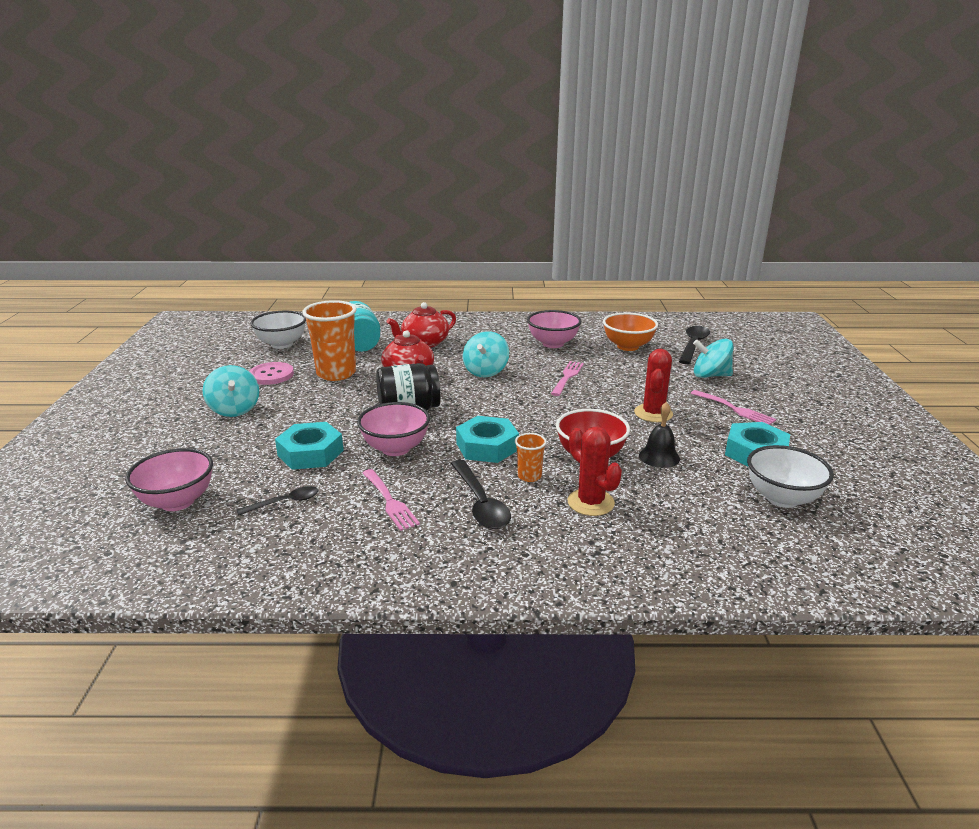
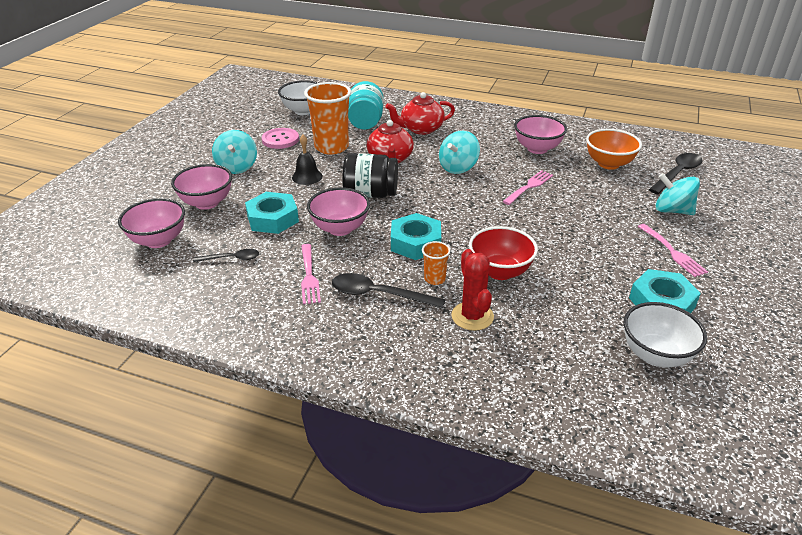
camera: 20 degrees right, 10 degrees up
black spoon [451,460,511,529] -> black spoon turned 105 degrees clockwise [332,273,445,309]
red cactus [634,349,673,422] -> none
black bell [639,402,680,468] -> black bell moved to [292,135,322,185]
none -> pink bowl [171,164,232,210]

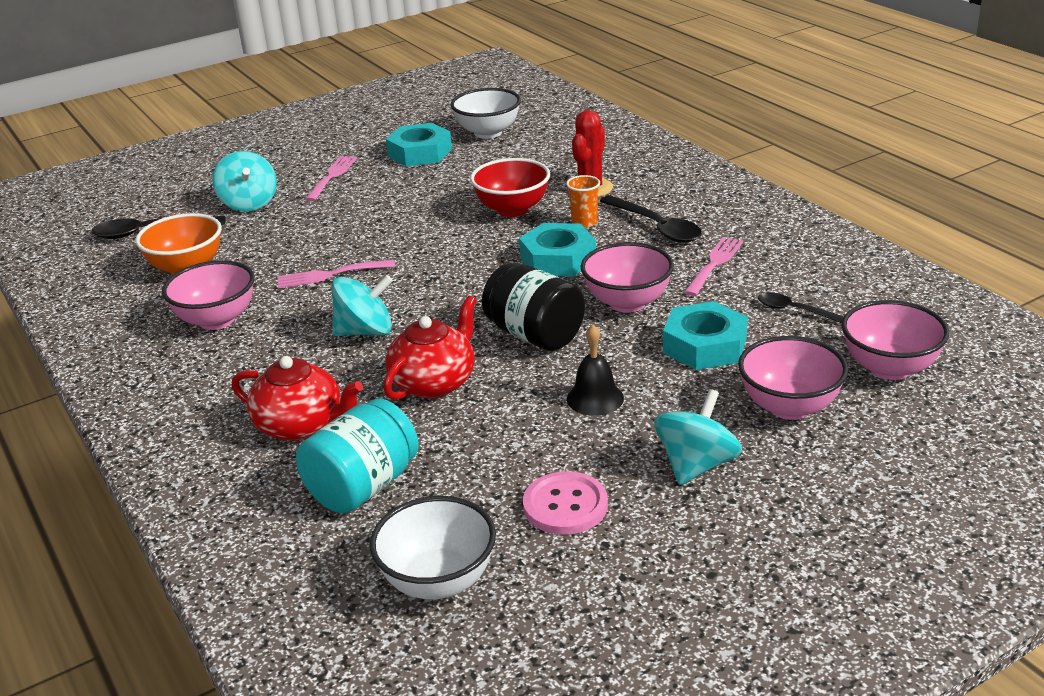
camera: 140 degrees left, 5 degrees down
orange cup [304,82,351,154] -> none

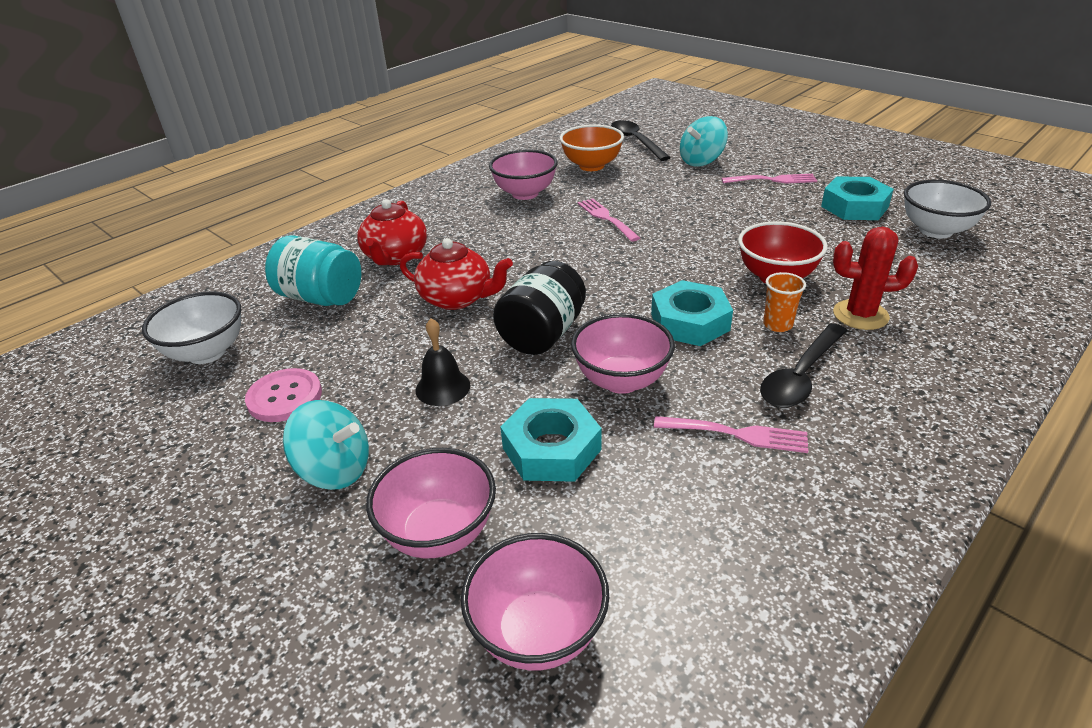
camera: 75 degrees right, 5 degrees up
turquoise spinning top [332,275,393,336] -> none
black spoon [758,292,844,323] -> none

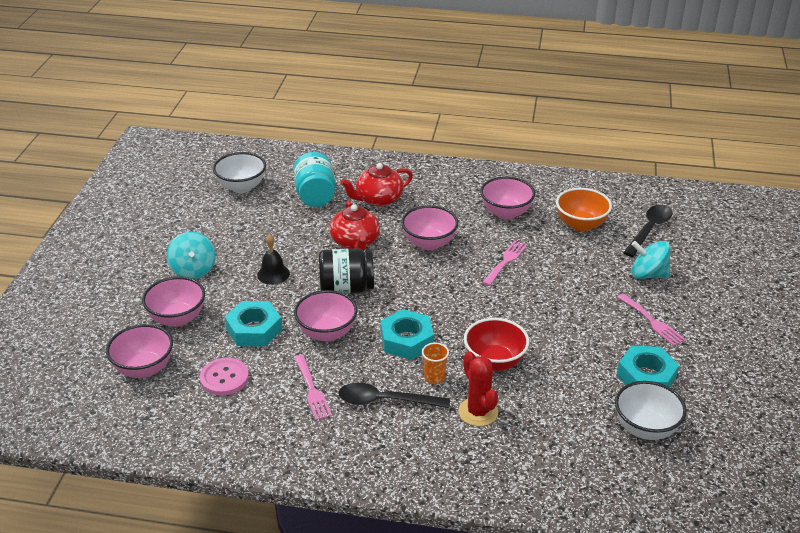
camera: 55 degrees right, 0 degrees up
pink button [245,368,322,422] -> pink button moved to [200,358,249,396]
none -> pink bowl [401,205,458,251]

